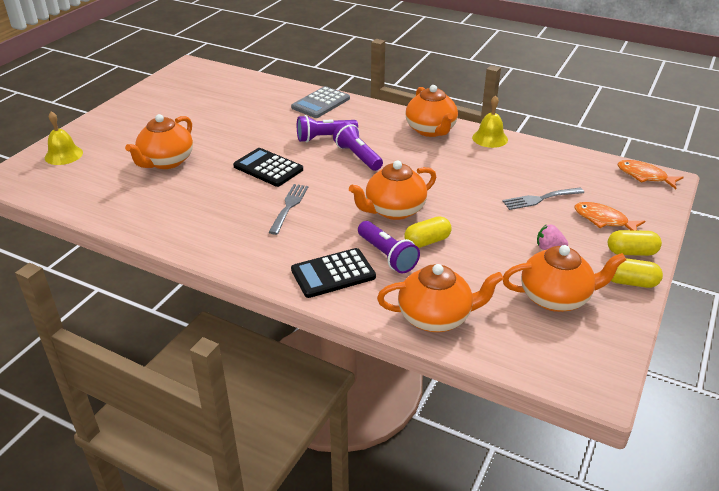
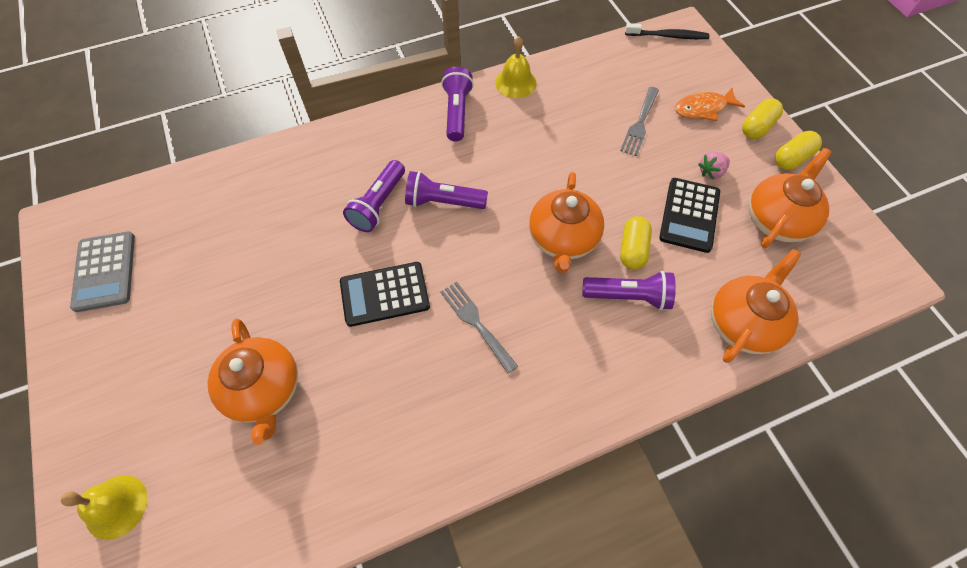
camera: 50 degrees left, 25 degrees up
grey calculator [291,86,350,118] -> grey calculator moved to [70,231,135,312]
black calculator [291,248,376,298] -> black calculator moved to [659,178,720,253]
orange teapot [406,85,458,137] -> purple flashlight [441,67,474,141]
orange fish [618,160,684,189] -> black toothbrush [625,23,709,39]

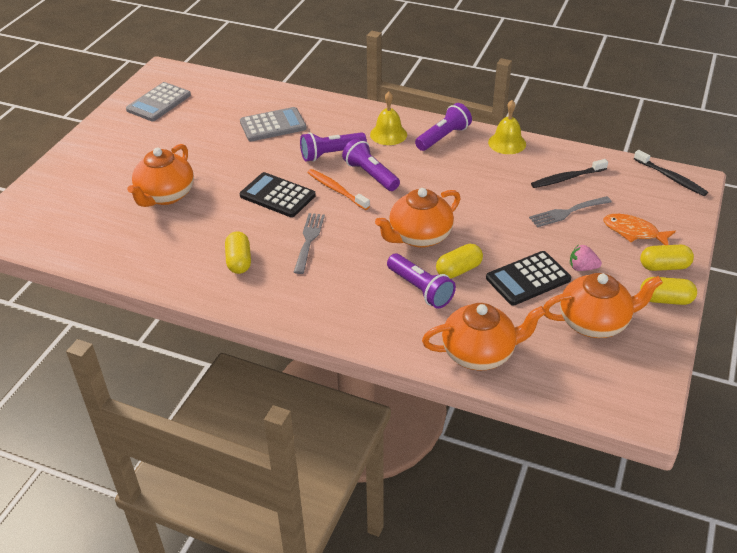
camera: 45 degrees right, 20 degrees down
yellow bell [61,475,148,540] -> yellow bell moved to [370,92,407,145]
none -> yellow capsule [225,232,251,274]
none -> grey calculator [240,107,307,141]
none -> orange toothbrush [307,169,370,210]
none -> black toothbrush [531,159,608,188]

